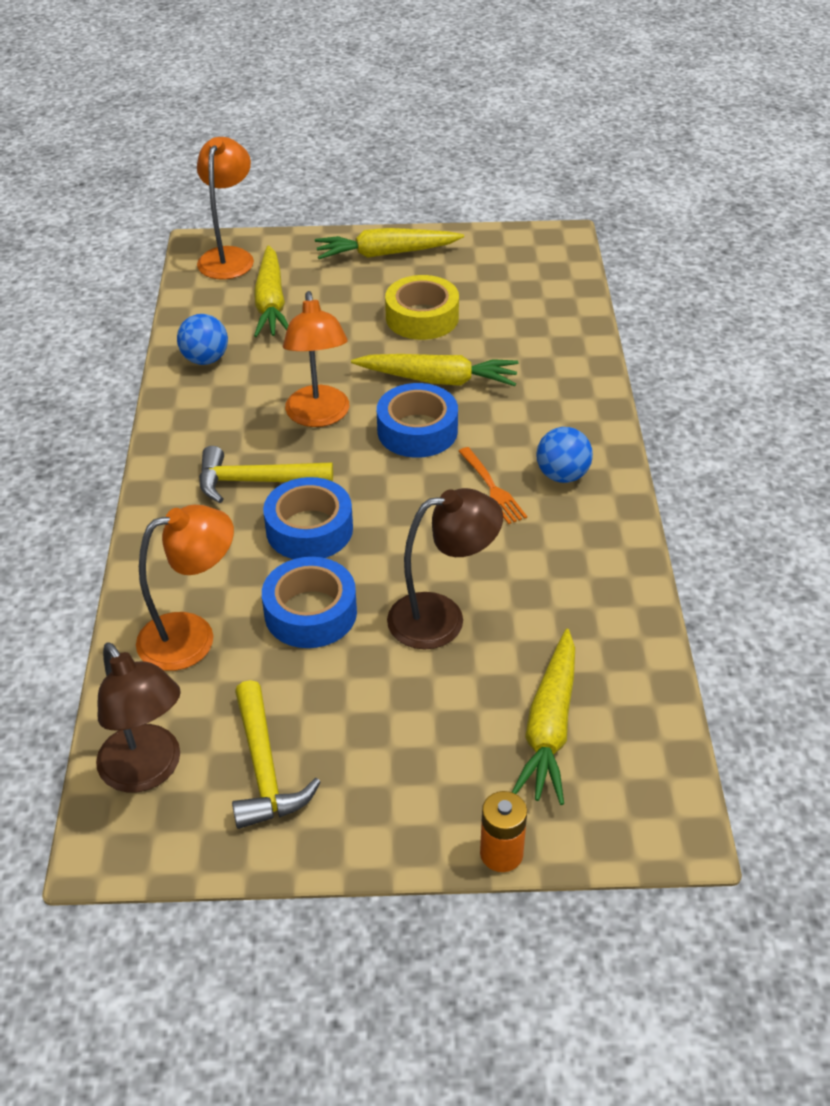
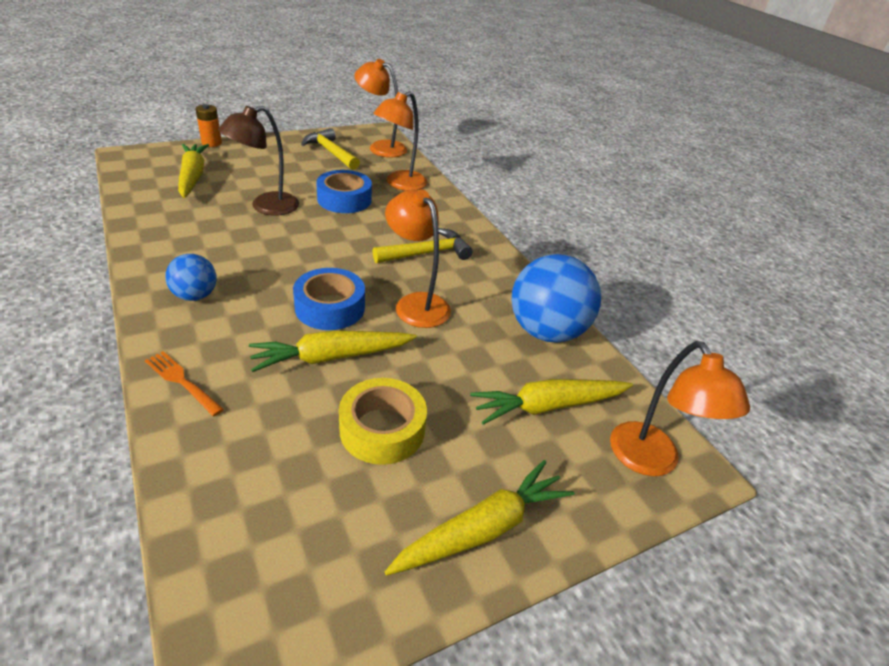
camera: 150 degrees right, 5 degrees down
brown lamp [96,642,181,792] -> orange lamp [354,59,407,157]
blue ball [177,314,228,365] -> blue ball [511,254,601,343], size x1.86
yellow carrot [254,245,288,337] -> yellow carrot turned 75 degrees counterclockwise [470,379,633,425]
blue tape [263,477,353,559] -> none
orange fork [458,447,527,524] -> orange fork moved to [145,351,224,416]

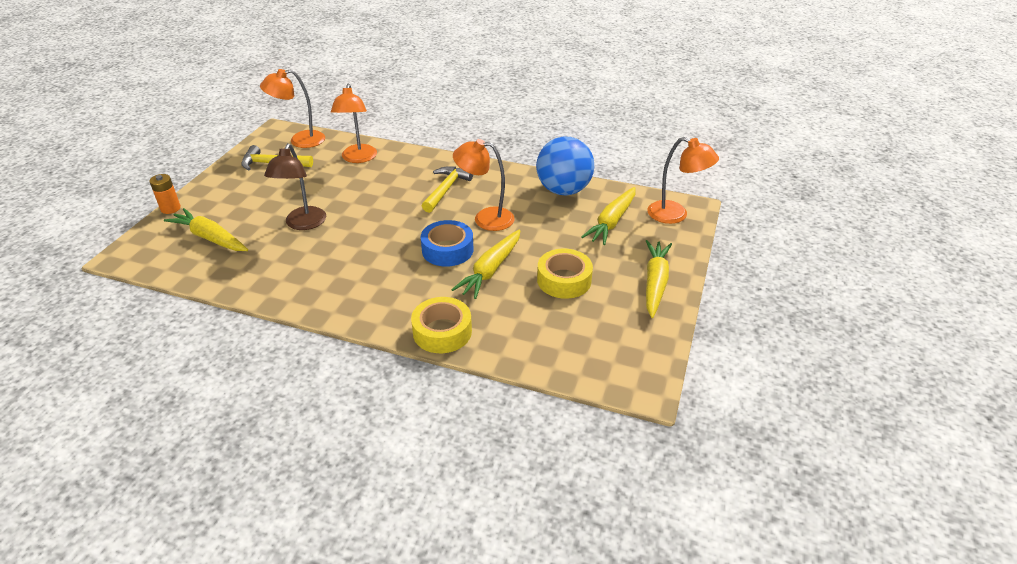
camera: 40 degrees left, 0 degrees up
orange fork [145,351,224,416] -> yellow tape [411,297,472,353]
blue ball [165,254,217,301] -> none
blue tape [316,170,372,213] -> none

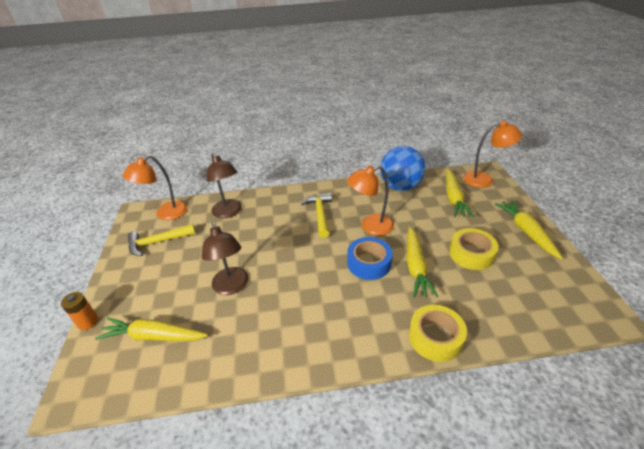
camera: 25 degrees left, 0 degrees up
orange lamp [331,84,377,163] -> brown lamp [207,153,242,218]

